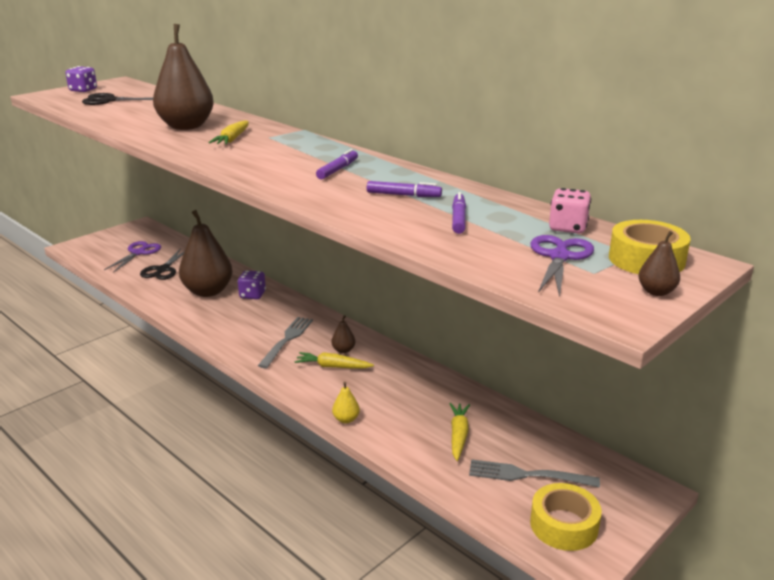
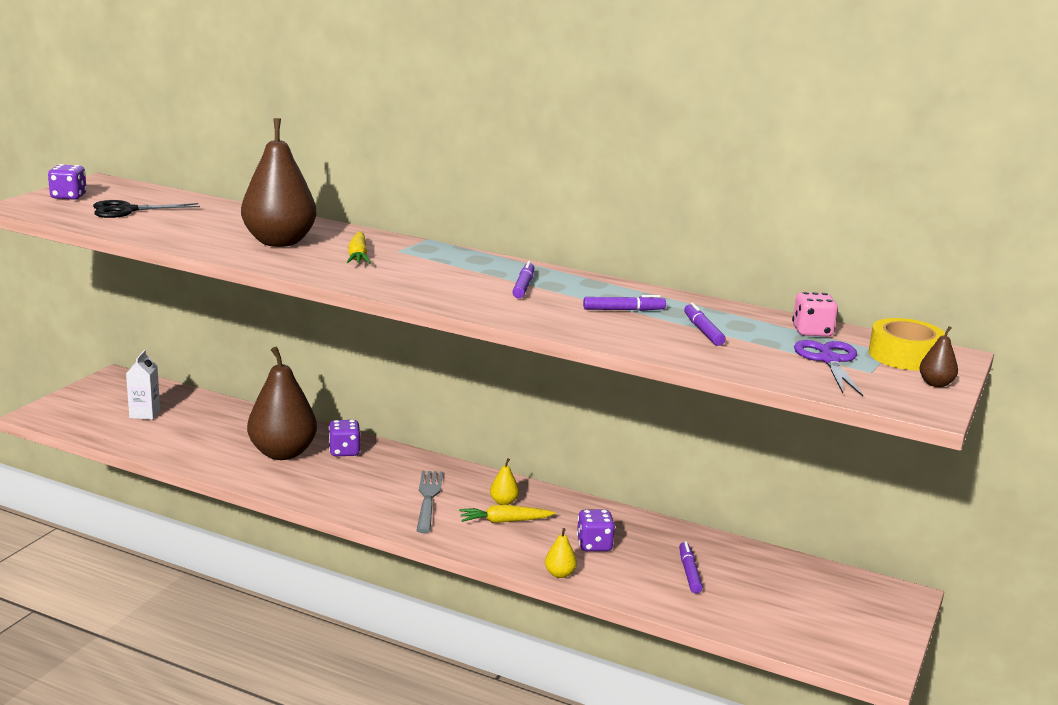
camera: 20 degrees left, 5 degrees down
purple scissors [104,241,161,273] -> white carton [126,350,160,420]
black scissors [140,248,184,280] -> none
brown pear [331,315,355,353] -> yellow pear [490,458,519,505]
yellow carrot [449,403,470,461] -> purple marker [679,541,703,593]
grey fork [469,459,600,487] -> none
yellow tape [530,483,602,551] -> none
none -> purple dice [577,509,615,551]

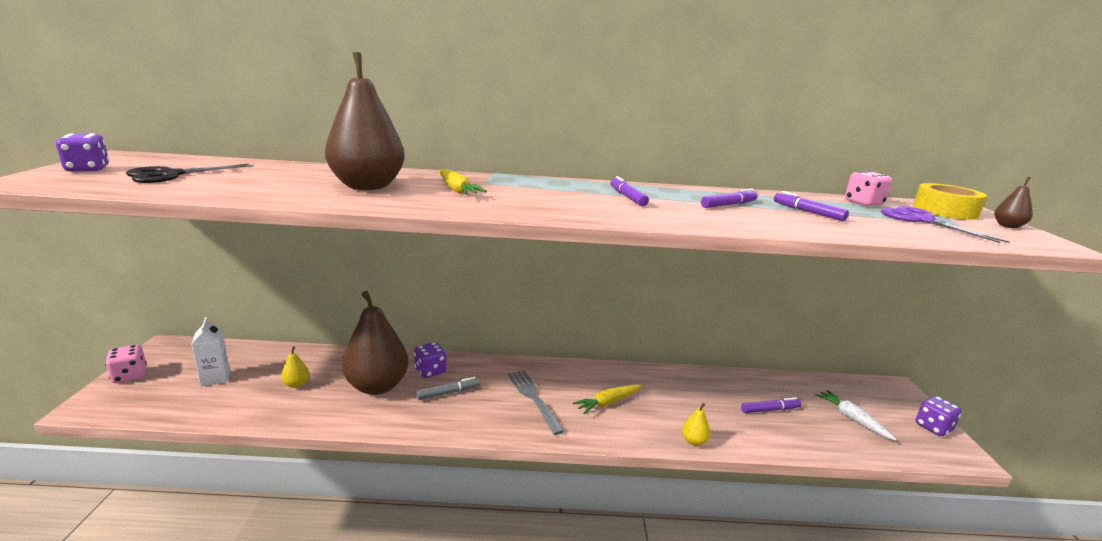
camera: 25 degrees left, 0 degrees up
yellow pear [490,458,519,505] -> yellow pear moved to [281,346,309,388]
purple dice [577,509,615,551] -> purple dice moved to [916,396,962,436]
purple marker [679,541,703,593] -> purple marker turned 105 degrees clockwise [741,397,802,413]
none -> pink dice [105,345,147,383]
none -> grey marker [416,377,480,400]
none -> white carrot [815,390,897,441]

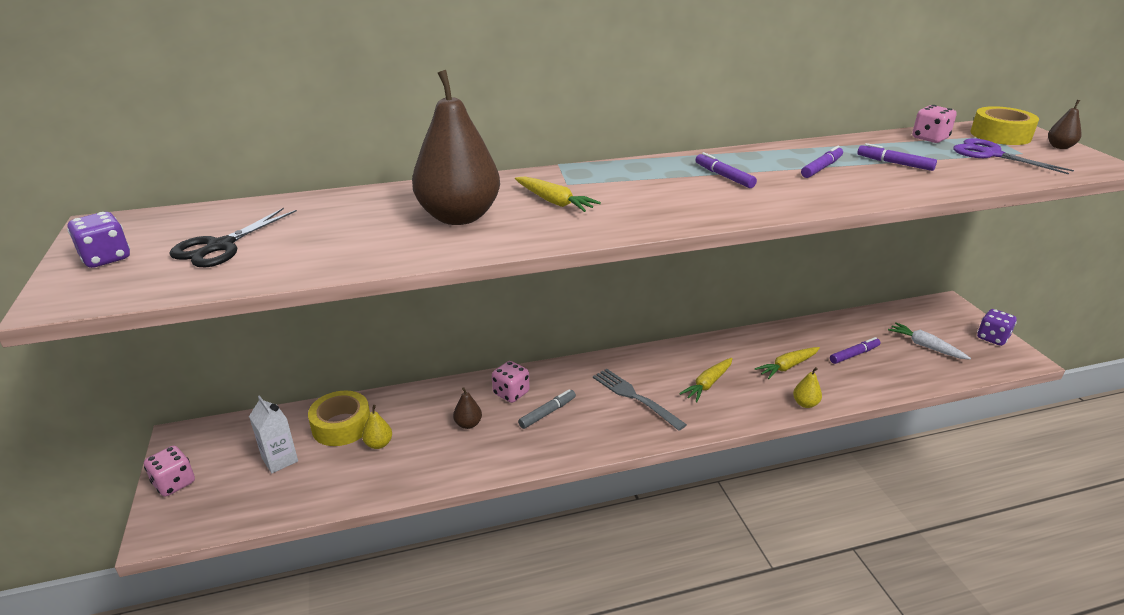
camera: 15 degrees left, 10 degrees up
brown pear [342,291,409,395] -> brown pear [453,388,482,429], size x0.40
purple dice [414,342,446,378] -> pink dice [492,361,530,403]
none -> yellow tape [308,391,370,446]
none -> yellow carrot [755,347,820,379]

